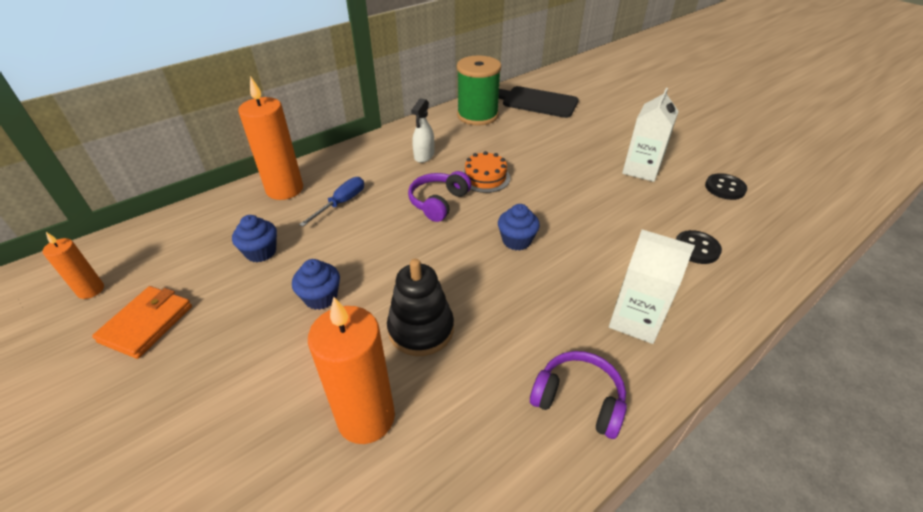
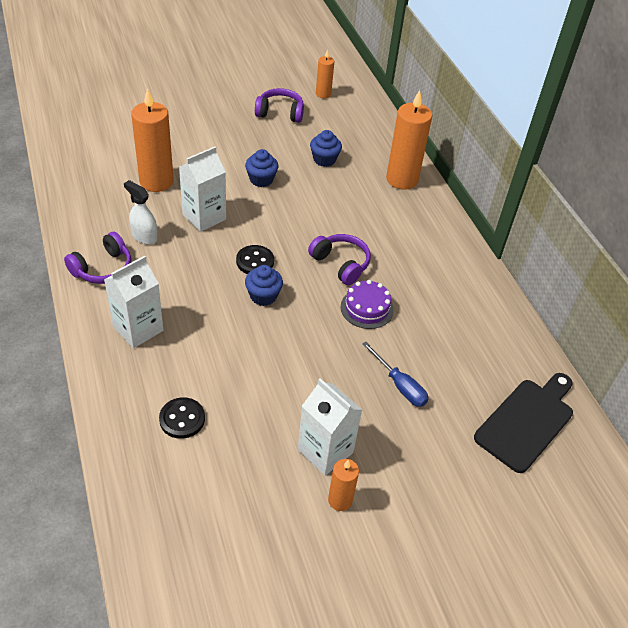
camera: 105 degrees right, 5 degrees up
orange wallet [92,286,192,359] -> purple headphones [255,88,304,123]
blue screwdriver [299,177,364,227] -> blue screwdriver moved to [362,342,428,407]
black stacking toy [387,259,454,356] -> white carton [179,147,226,232]
white spray bottle [411,98,434,163] -> white spray bottle moved to [124,180,158,244]
green spool [457,55,501,126] -> none
orange cake [463,151,510,193] -> purple cake [340,280,394,329]
black button [705,173,747,200] -> black button moved to [236,245,274,274]
none -> orange candle [328,459,359,511]

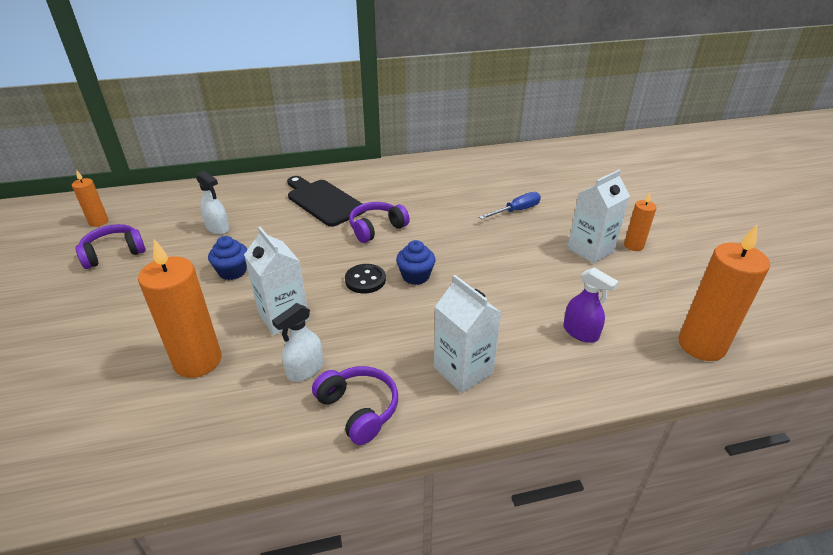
camera: 80 degrees left, 10 degrees down
black button [159,397,205,439] -> purple spray bottle [563,267,619,343]
purple headphones [255,88,304,123] -> purple headphones turned 45 degrees clockwise [75,224,146,269]
blue cupcake [310,130,342,167] -> white spray bottle [196,171,229,234]
purple cake [340,280,394,329] -> none
orange candle [386,90,432,190] -> orange candle moved to [678,225,770,361]
black cutting board [474,373,573,473] -> black cutting board moved to [287,176,366,227]

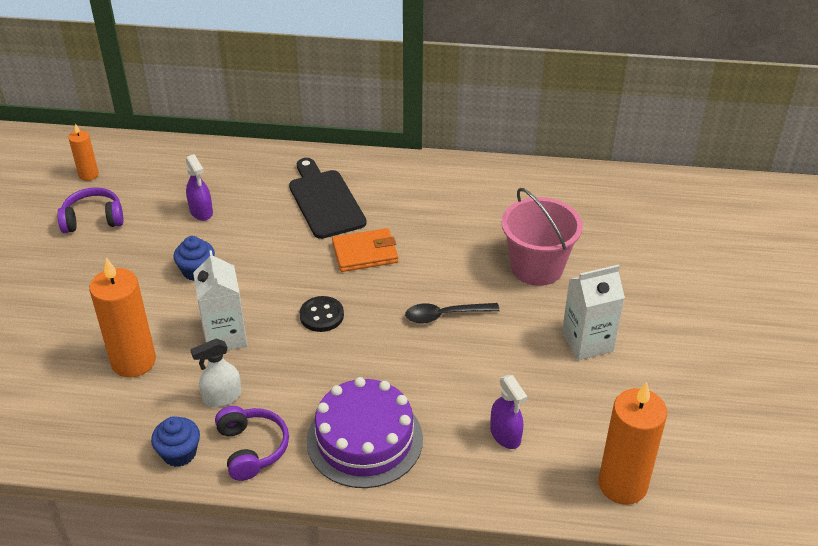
camera: 20 degrees right, 5 degrees up
white spray bottle [196,171,229,234] -> purple spray bottle [185,154,213,221]
purple headphones [349,202,410,243] -> orange wallet [332,228,398,272]
blue cupcake [396,240,436,285] -> blue cupcake moved to [151,416,200,467]
white carton [434,275,502,393] -> purple cake [307,377,423,488]
blue screwdriver [479,192,541,219] -> pink bucket [502,188,583,286]
orange candle [624,193,657,251] -> none
none -> black spoon [405,303,500,324]

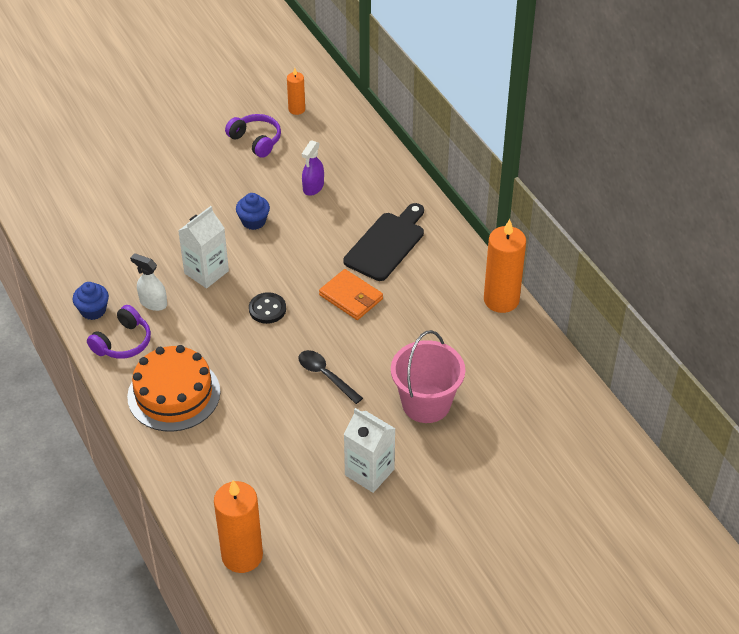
camera: 55 degrees right, 5 degrees up
orange candle [89,258,156,378] -> orange candle moved to [484,219,526,313]
purple cake [307,377,423,488] -> orange cake [127,345,220,432]
purple spray bottle [490,375,527,449] -> none

